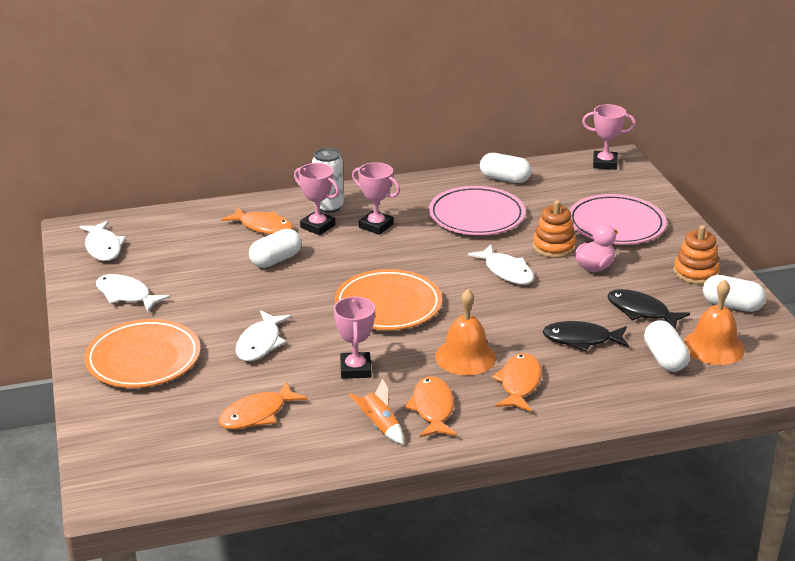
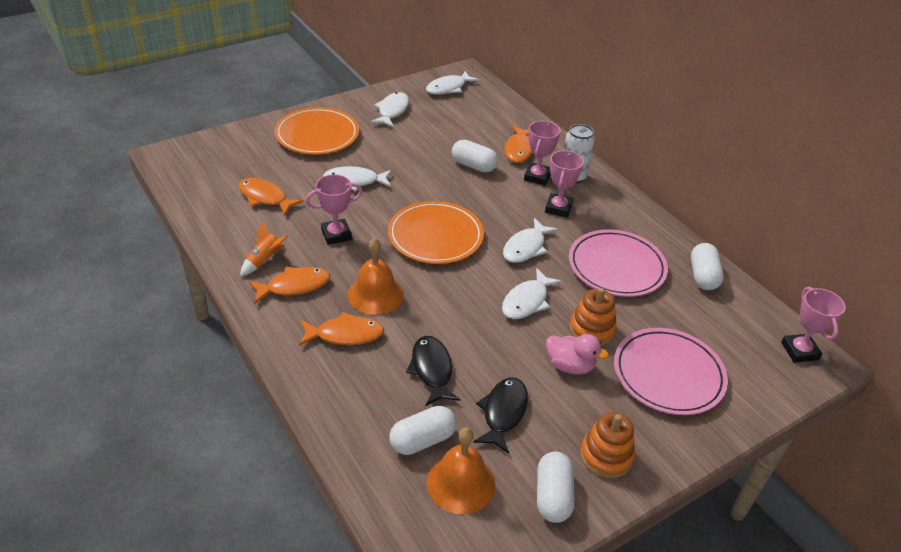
camera: 70 degrees right, 10 degrees up
none -> white fish [503,218,558,263]

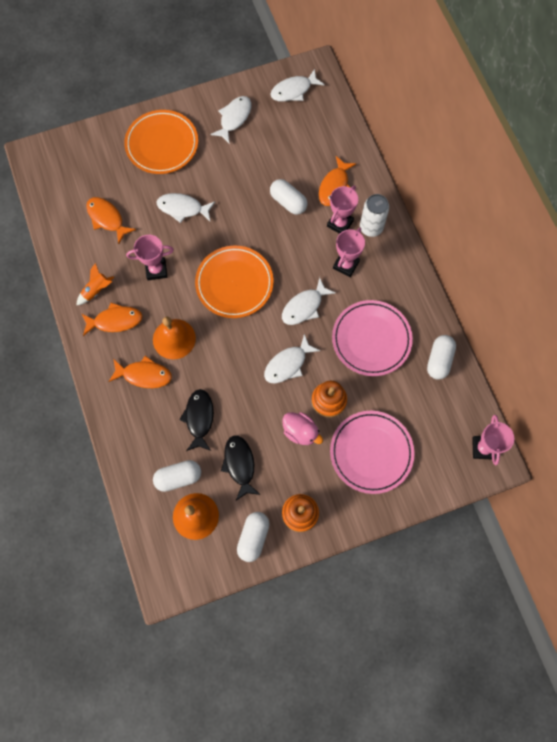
camera: 15 degrees right, 30 degrees up
black fish [473,377,528,454] -> black fish turned 45 degrees counterclockwise [221,435,261,500]

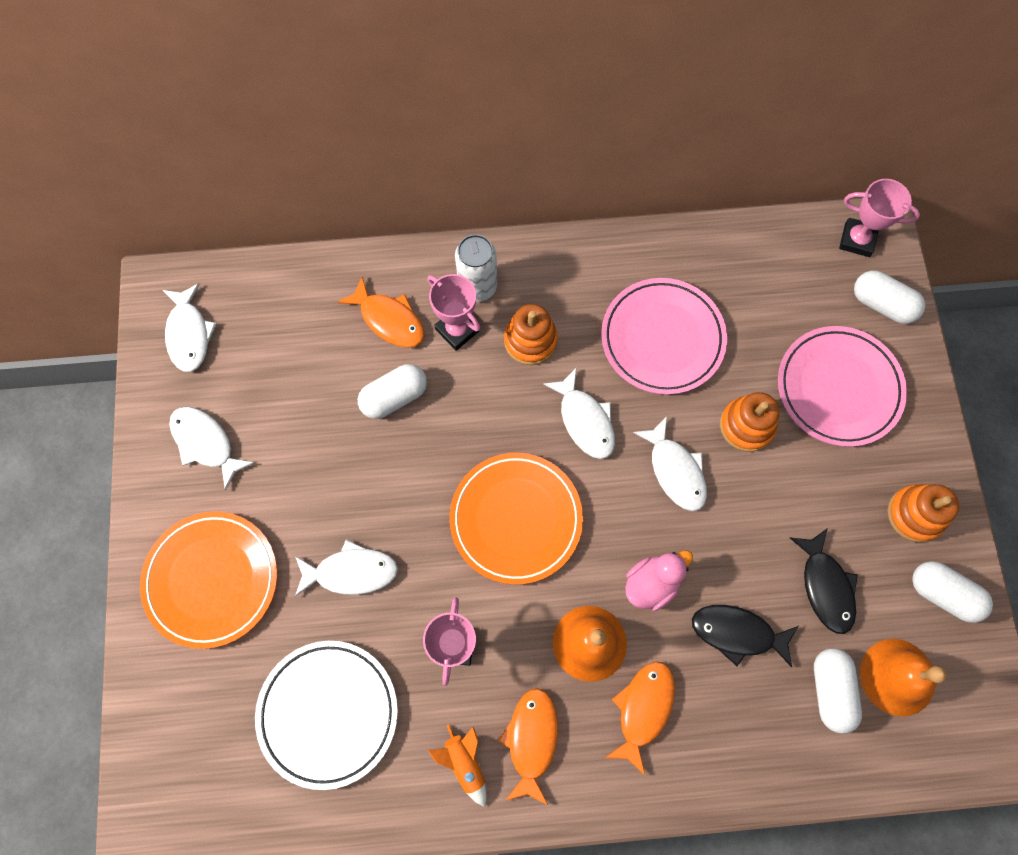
camera: 75 degrees left, 0 degrees up
orange fish [86,197,136,244] -> white plate [255,641,398,790]
white fish [157,193,215,223] -> white fish turned 120 degrees counterclockwise [295,540,398,597]
black fish [221,435,261,500] -> black fish turned 105 degrees counterclockwise [790,528,858,634]
pink duck [282,412,323,445] -> pink duck moved to [626,550,693,611]
pink trophy [333,228,365,277] -> orange stacking toy [504,304,558,365]
white capsule [427,335,456,380] -> white capsule moved to [854,271,925,324]

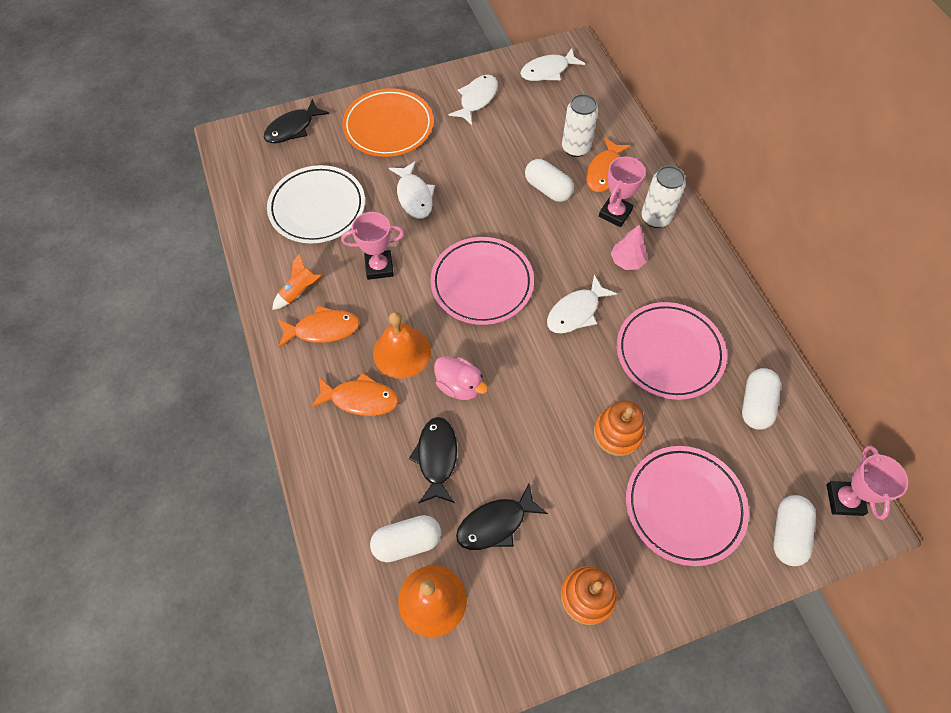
camera: 75 degrees right, 10 degrees down
orange plate [450,453,583,585] -> pink plate [430,237,534,325]
orange stacking toy [504,304,558,365] -> pink tree [611,224,647,270]
white fish [633,416,707,511] -> none
white capsule [912,561,993,623] -> white capsule moved to [742,368,781,430]
none -> black fish [263,99,329,143]
none -> white can [562,94,598,157]

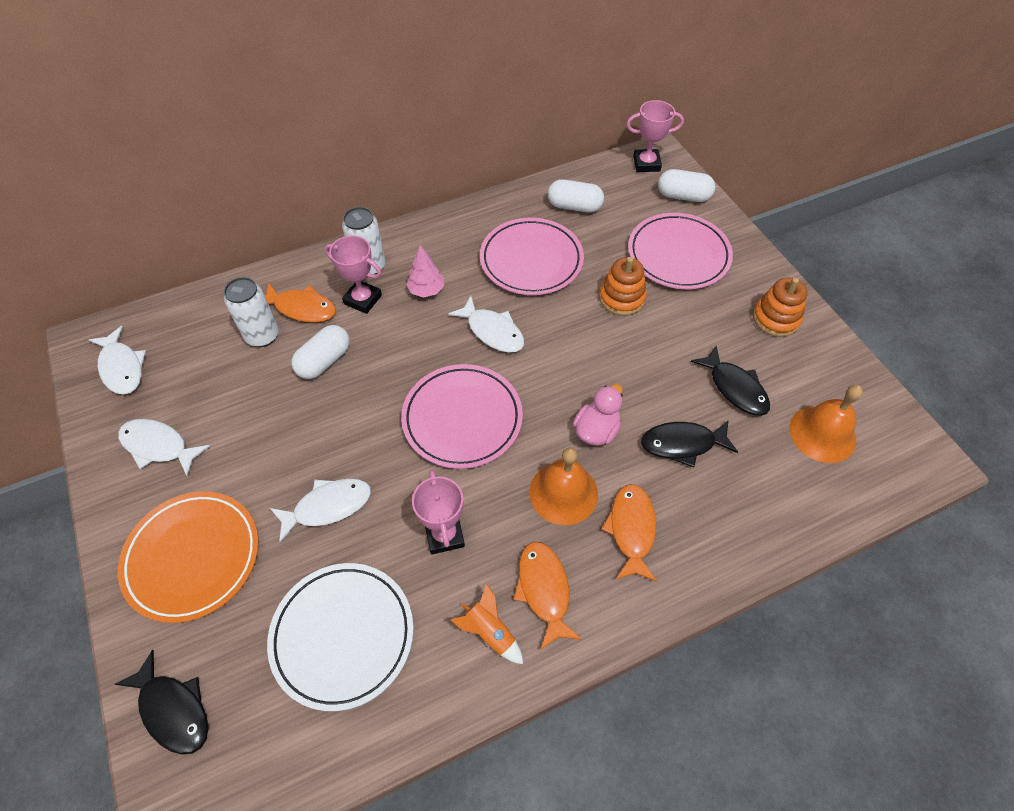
camera: 95 degrees left, 5 degrees down
white capsule [370,515,441,562] -> none

